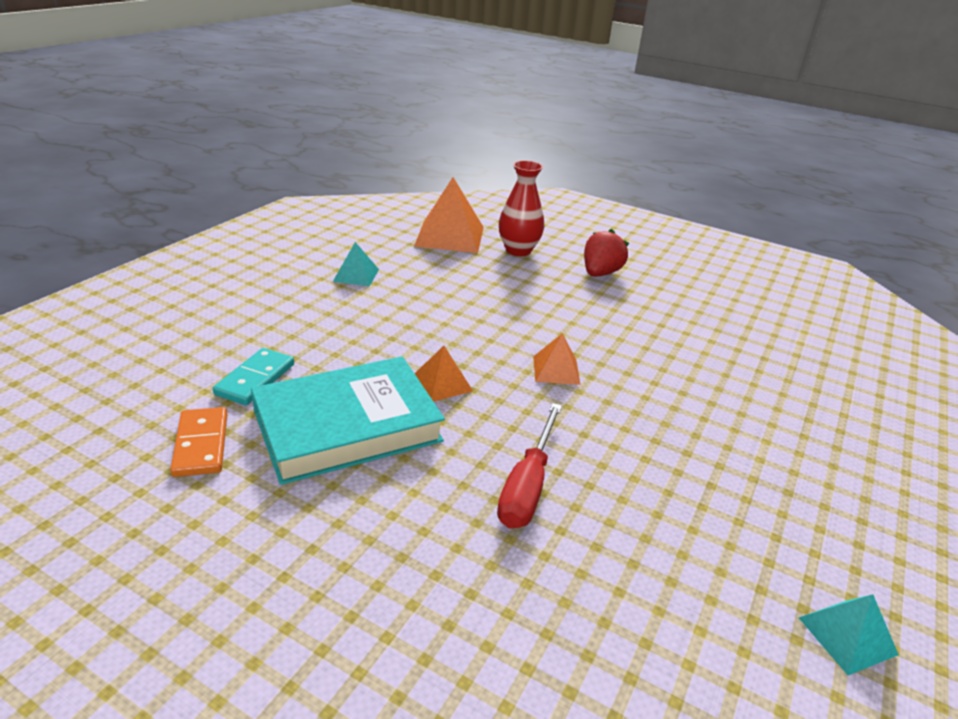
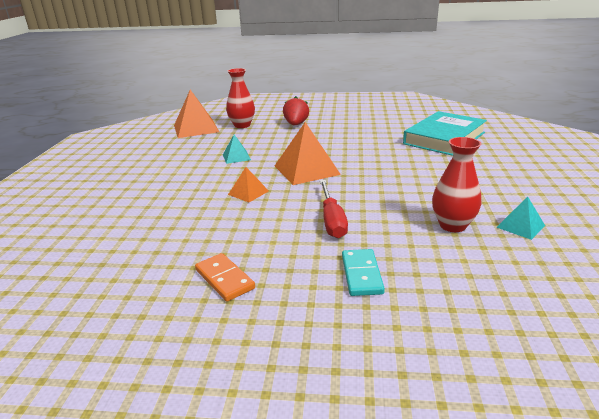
camera: 20 degrees left, 5 degrees down
orange domino [170,407,227,477] -> orange domino moved to [195,253,255,302]
turquoise domino [213,348,294,405] -> turquoise domino moved to [342,249,385,296]
turquoise book [251,356,445,485] -> turquoise book moved to [403,111,487,156]
turquoise pyramid [333,242,379,286] -> turquoise pyramid moved to [223,135,251,164]
orange pyramid [533,333,581,385] -> orange pyramid [275,122,341,185], size x1.90
none -> red vase [432,137,481,232]

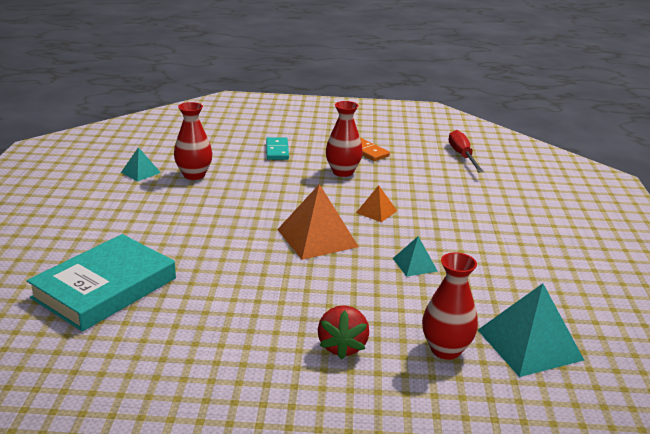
camera: 175 degrees right, 0 degrees up
orange pyramid [174,90,219,138] -> turquoise pyramid [478,283,584,377]
red screwdriver [320,180,348,238] -> red screwdriver moved to [449,130,484,172]
none -> red vase [326,101,363,177]

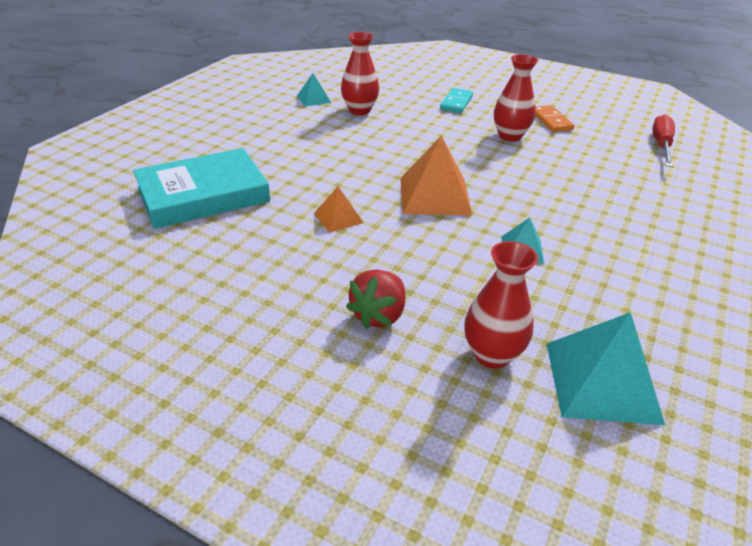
camera: 25 degrees right, 10 degrees up
orange pyramid [356,185,397,222] -> orange pyramid moved to [314,187,364,233]

